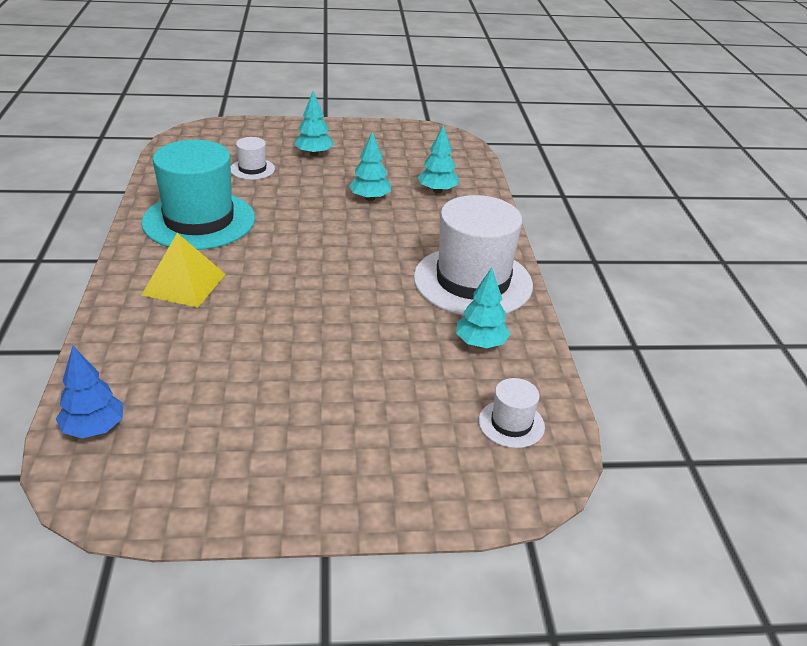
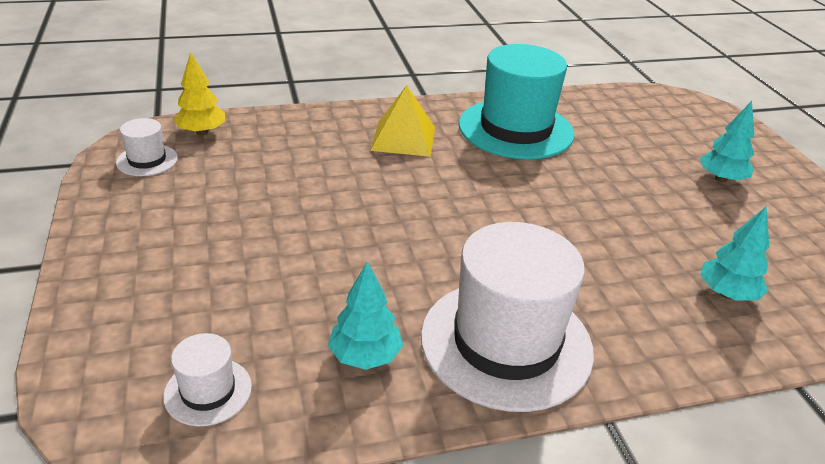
camera: 80 degrees right, 0 degrees up
blue tree [56,346,123,438] -> yellow tree [173,52,225,135]
white hat [231,137,275,180] -> white hat moved to [116,118,178,176]
turquoise tree [349,132,391,201] -> none

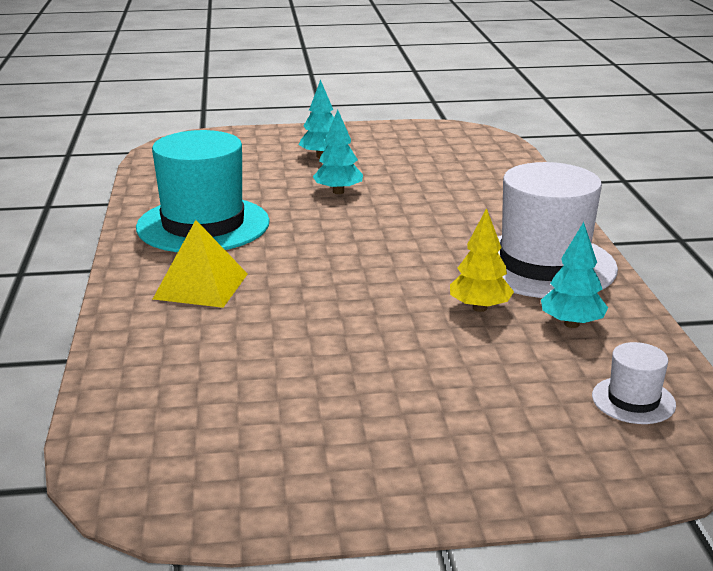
camera: 80 degrees left, 10 degrees down
white hat [116,118,178,176] -> none
yellow tree [173,52,225,135] -> yellow tree moved to [450,208,514,312]
turquoise tree [700,207,769,301] -> turquoise tree moved to [313,110,363,194]

